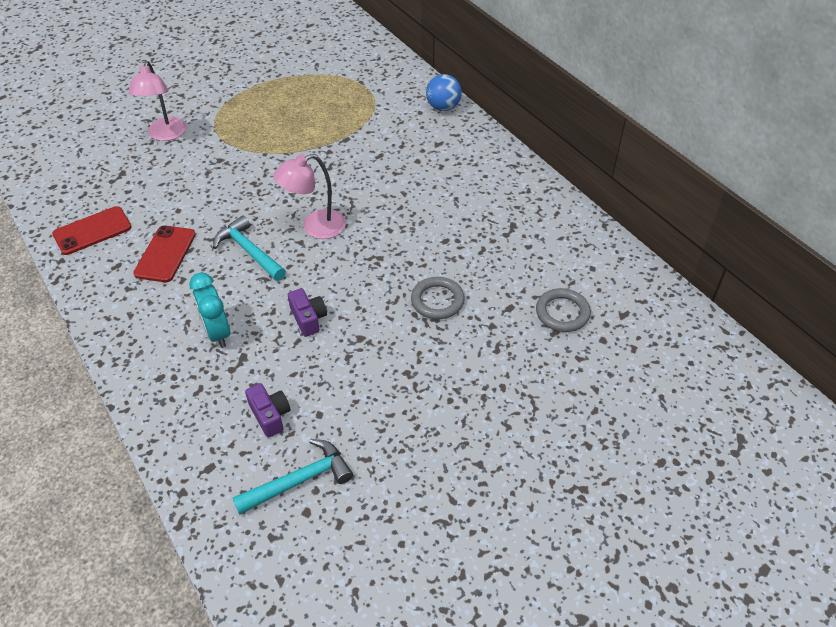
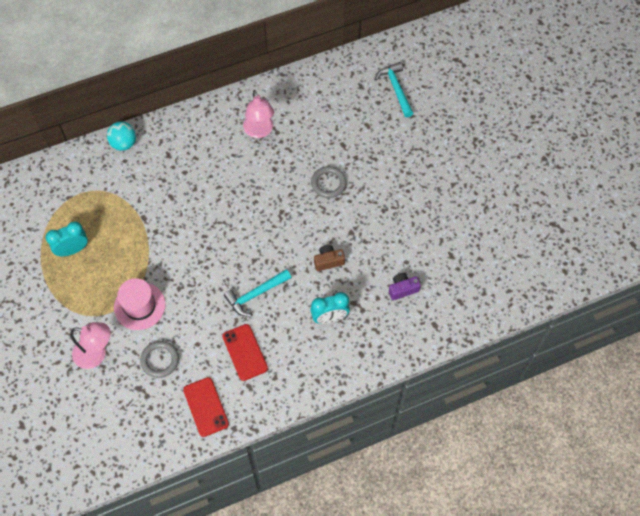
camera: 80 degrees left, 15 degrees up
red phone [133,225,196,282] -> red phone turned 45 degrees clockwise [222,324,268,381]
turquoise hammer [233,439,353,515] -> turquoise hammer moved to [375,62,413,117]
pink lamp [273,154,346,239] -> pink lamp moved to [243,90,274,138]
purple camera [288,288,327,337] -> brown camera [314,245,345,271]
blue ball [426,74,462,111] -> turquoise ball [107,121,136,151]
grey ring [536,288,591,332] -> grey ring moved to [140,341,179,378]
none -> turquoise clock [46,221,88,256]
none -> pink hat [114,278,166,330]

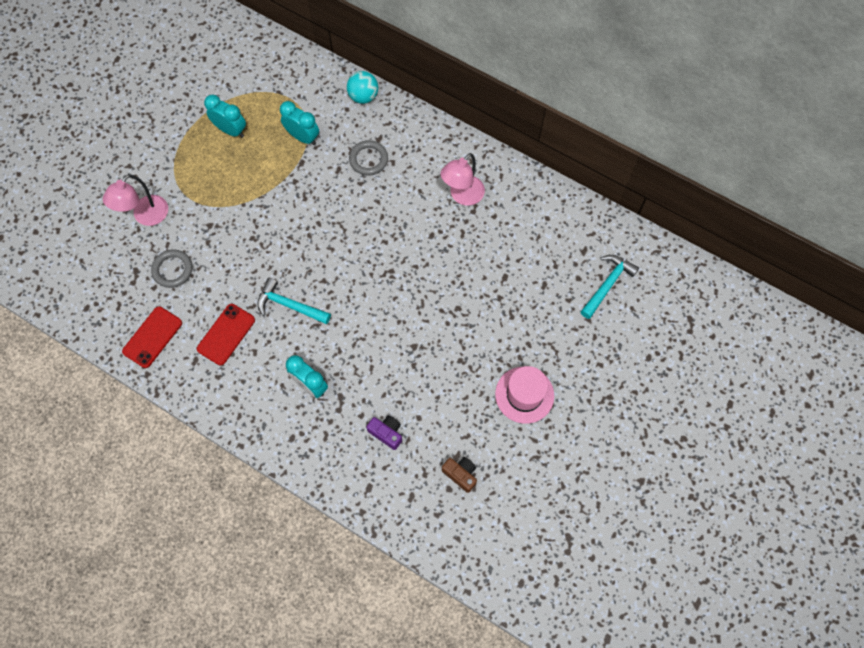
camera: 55 degrees right, 5 degrees up
pink lamp [70,322,110,369] -> pink lamp turned 60 degrees clockwise [103,174,168,226]
pink hat [114,278,166,330] -> pink hat moved to [495,366,554,424]
grey ring [311,166,347,198] -> grey ring moved to [349,140,388,176]
brown camera [314,245,345,271] -> brown camera moved to [442,457,477,493]
none -> turquoise clock [280,101,319,145]

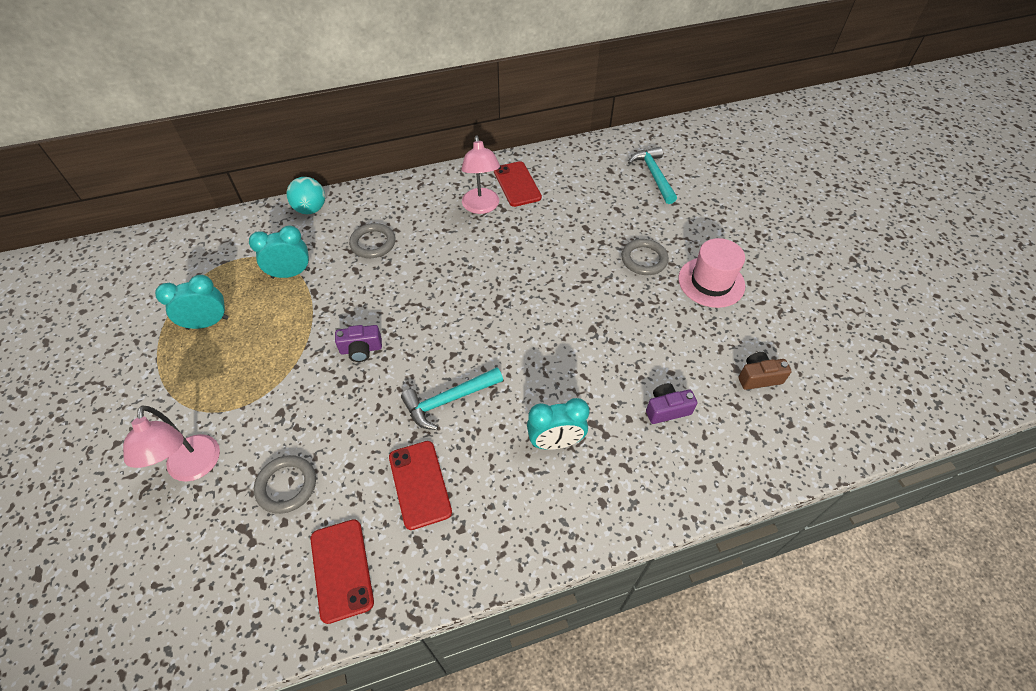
camera: 50 degrees left, 15 degrees down
none -> purple camera [335,325,382,362]
none -> red phone [494,161,542,207]
none -> grey ring [621,239,669,275]

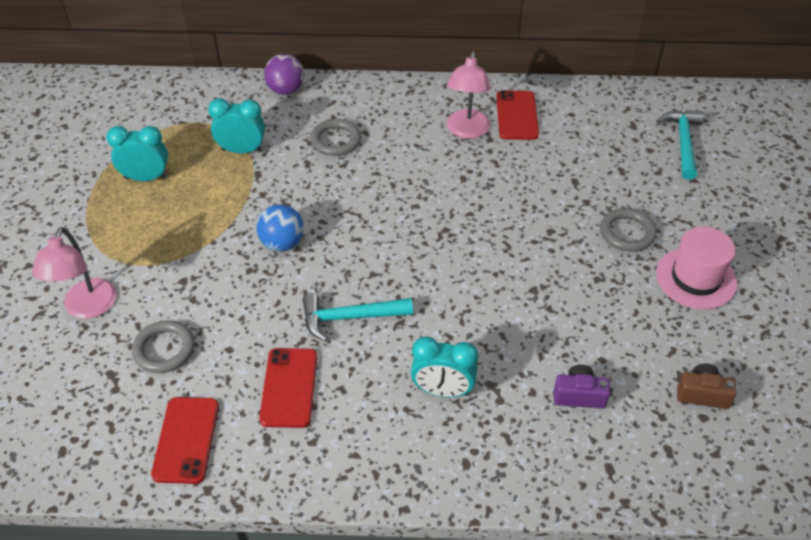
camera: 20 degrees right, 5 degrees down
turquoise ball [286,177,325,214] -> purple ball [264,54,305,95]
purple camera [335,325,382,362] -> blue ball [257,205,304,252]

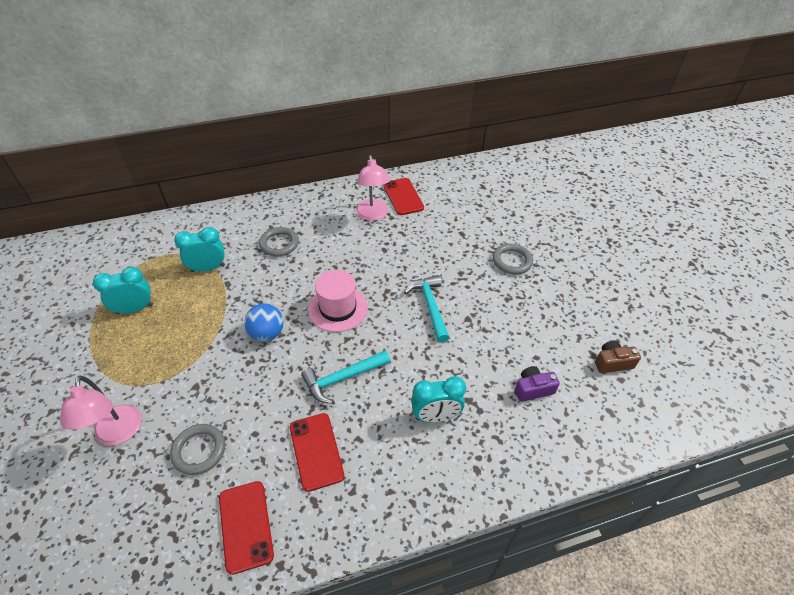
camera: 20 degrees left, 0 degrees up
purple ball [264,54,305,95] -> none
pink hat [656,227,737,309] -> pink hat moved to [308,270,368,332]
turquoise hammer [657,110,704,180] -> turquoise hammer moved to [404,275,450,343]

